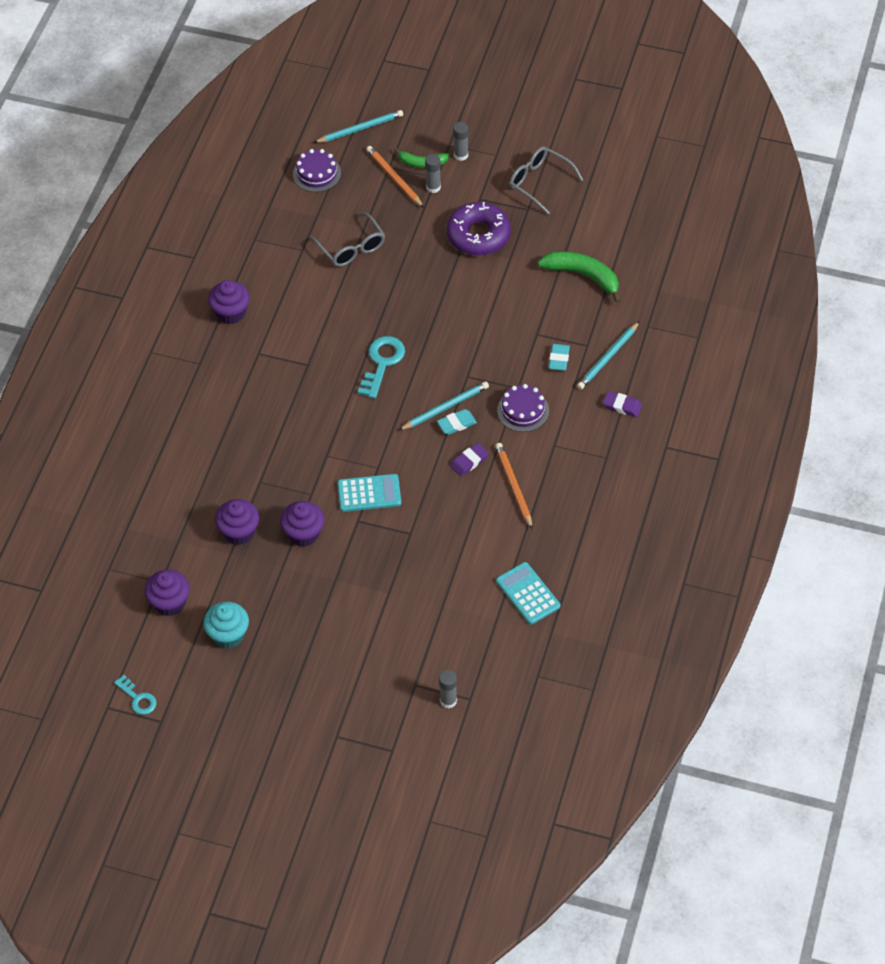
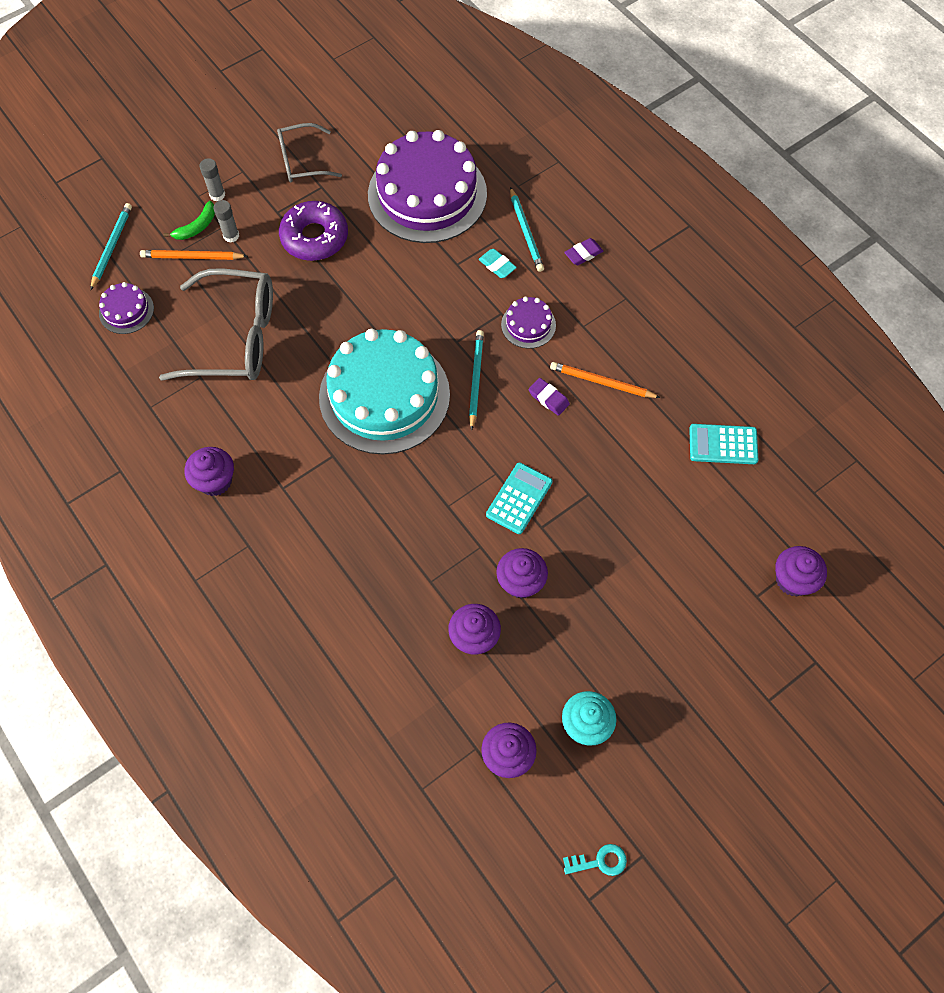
camera: 55 degrees left, 10 degrees up
grey glasses [309,212,385,267] -> grey glasses [159,268,273,381], size x1.71
turquoise key [358,336,405,398] -> turquoise cake [319,329,450,454]
turquoise eraser [437,409,477,435] -> none
grey glue stick [439,670,457,708] -> purple cupcake [775,546,827,596]
purple eraser [450,443,489,476] -> purple eraser turned 45 degrees counterclockwise [528,378,570,416]
green banana [538,251,621,303] -> purple cake [368,130,487,243]

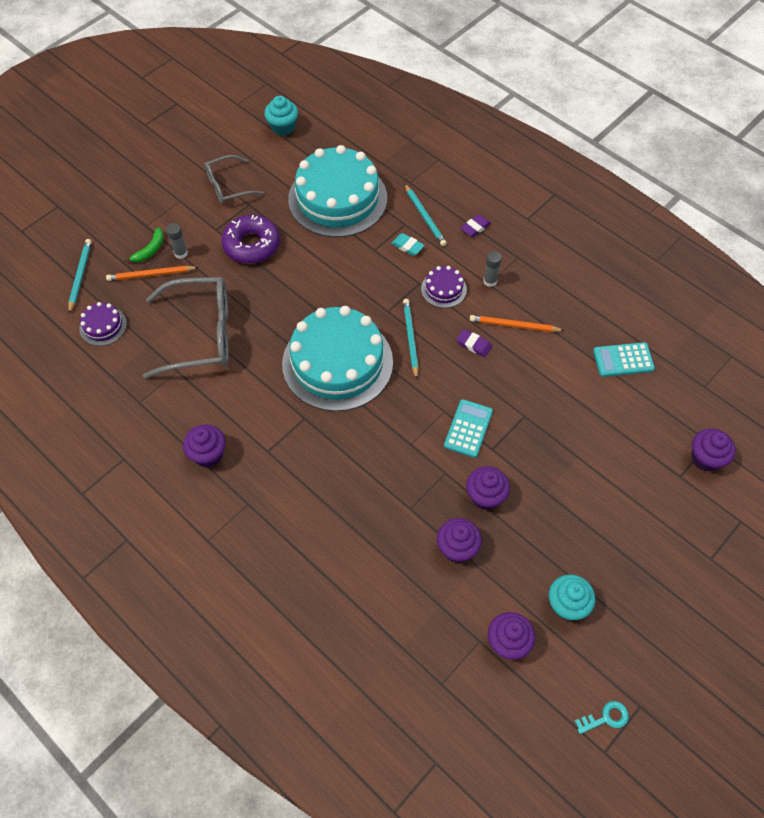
camera: 10 degrees left, 5 degrees down
grey glue stick [199,158,225,201] -> grey glue stick moved to [483,251,502,287]
purple cake [368,130,487,243] -> turquoise cake [288,145,387,237]
none -> turquoise cupcake [264,96,298,136]

